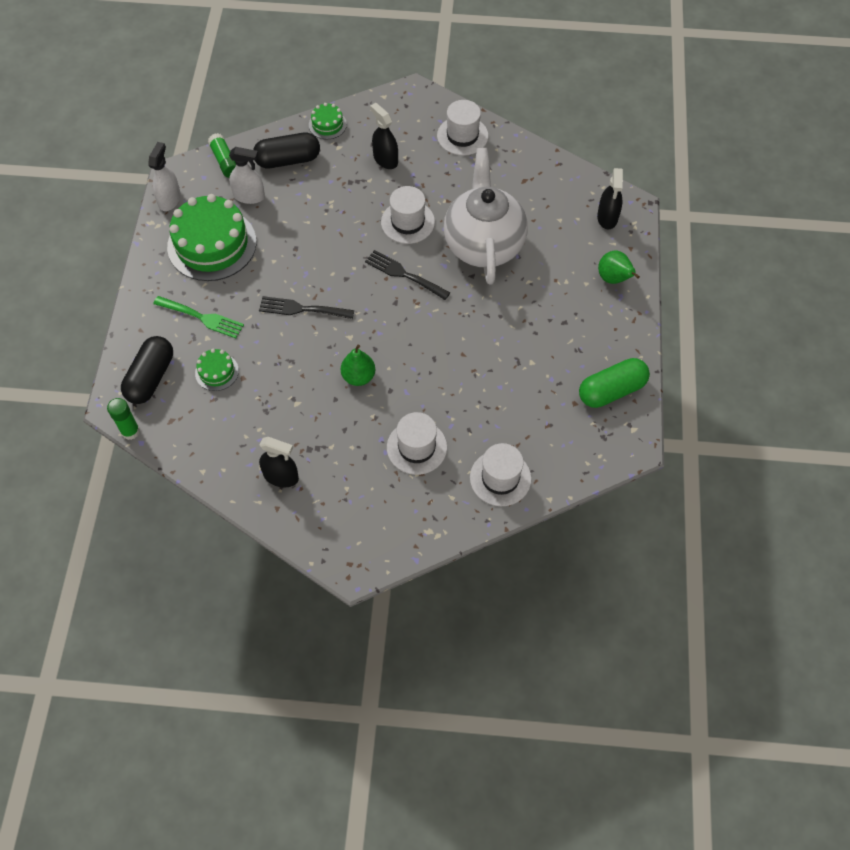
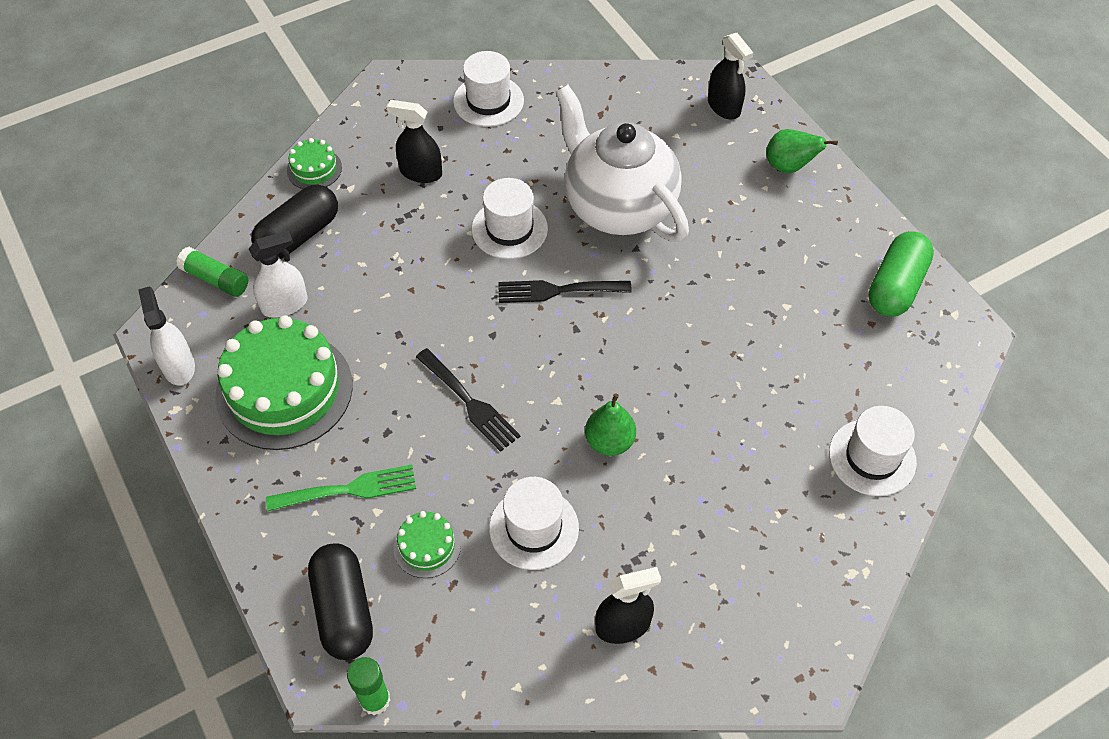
camera: 35 degrees left, 5 degrees down
black fork [259,296,354,319] -> black fork turned 105 degrees counterclockwise [416,348,521,452]
white hat [387,412,447,475] -> white hat moved to [489,477,579,570]

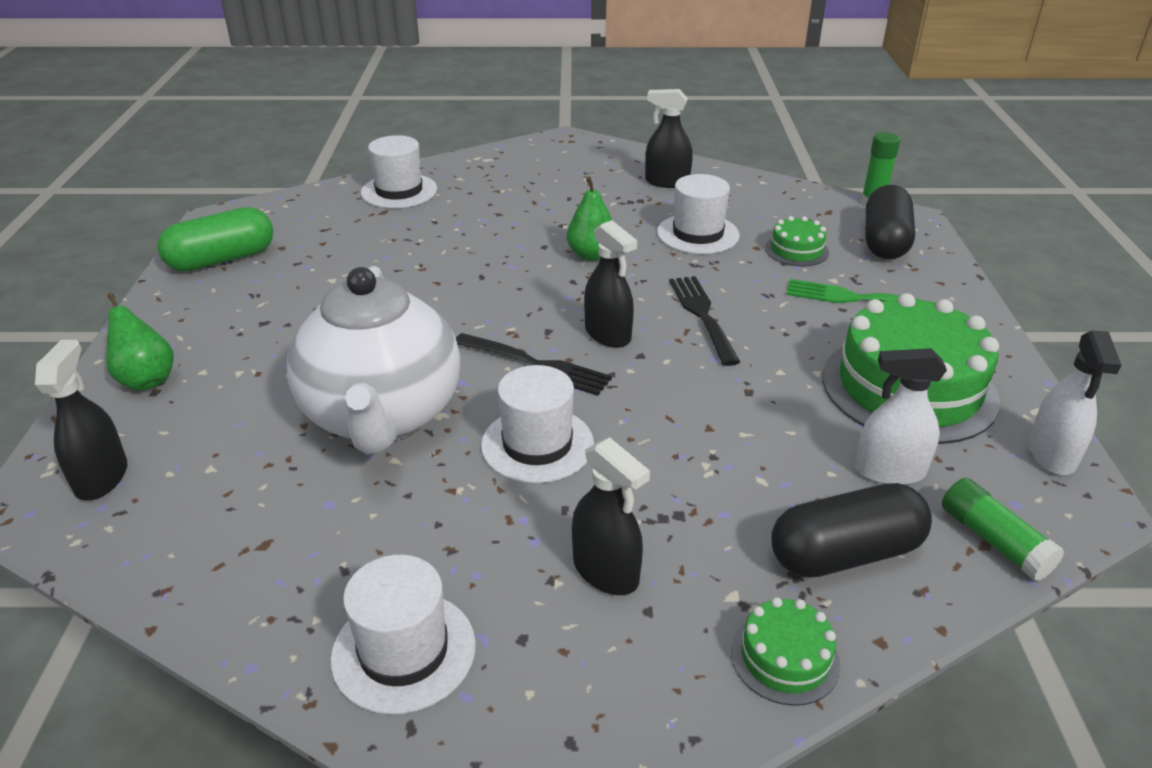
camera: 150 degrees left, 20 degrees down
none -> black spray bottle [584,220,637,348]

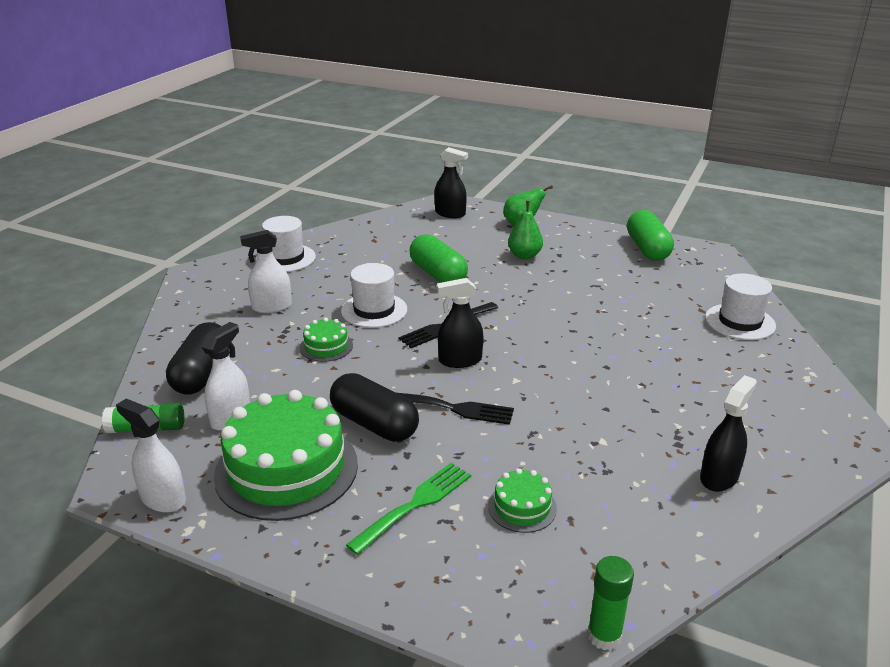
camera: 115 degrees right, 5 degrees down
white teapot [287,266,460,455] -> green capsule [409,234,468,283]
green pear [567,176,612,261] -> green pear moved to [508,201,543,260]
black spray bottle [572,437,650,595] -> white spray bottle [240,230,292,313]
white hat [657,174,740,254] -> none
green cake [731,597,840,706] -> green cake moved to [300,318,353,362]
black capsule [866,185,915,259] -> black capsule moved to [330,373,419,442]

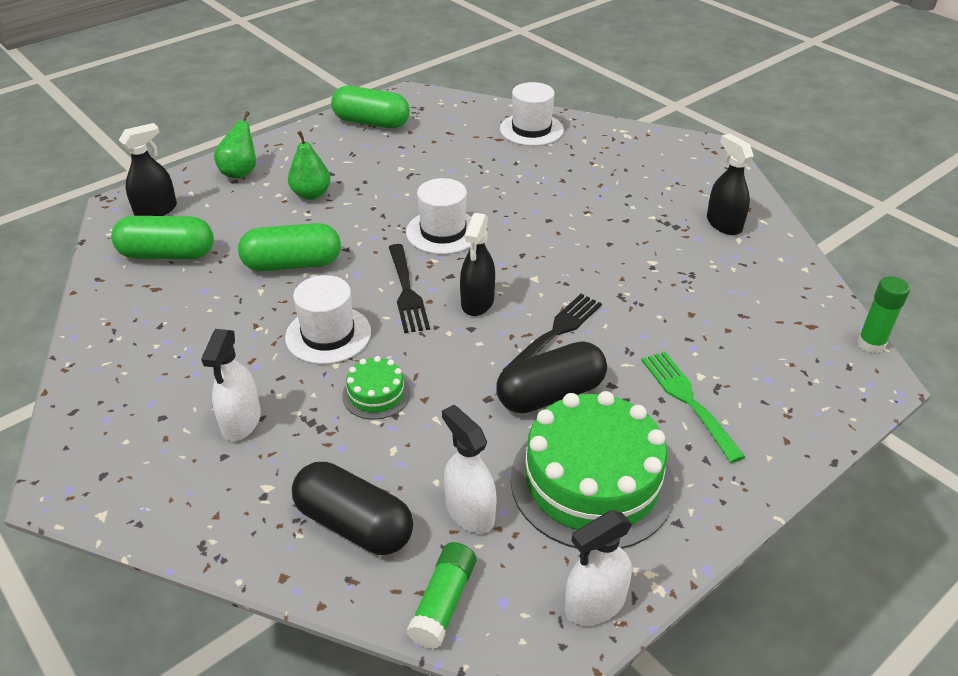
camera: 65 degrees left, 10 degrees up
white hat [256,216,316,272] -> white hat moved to [406,178,472,254]
green cake [488,468,557,533] -> none
none -> green capsule [111,216,214,259]

